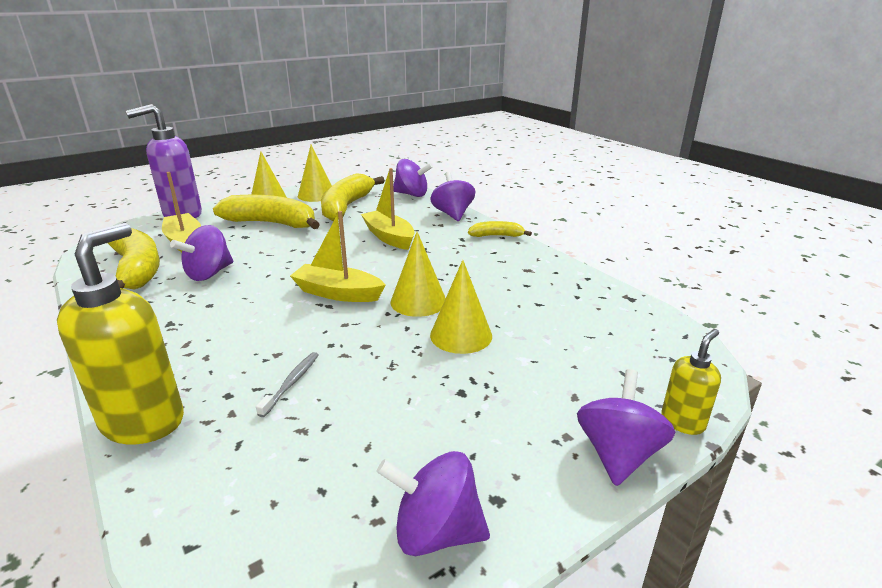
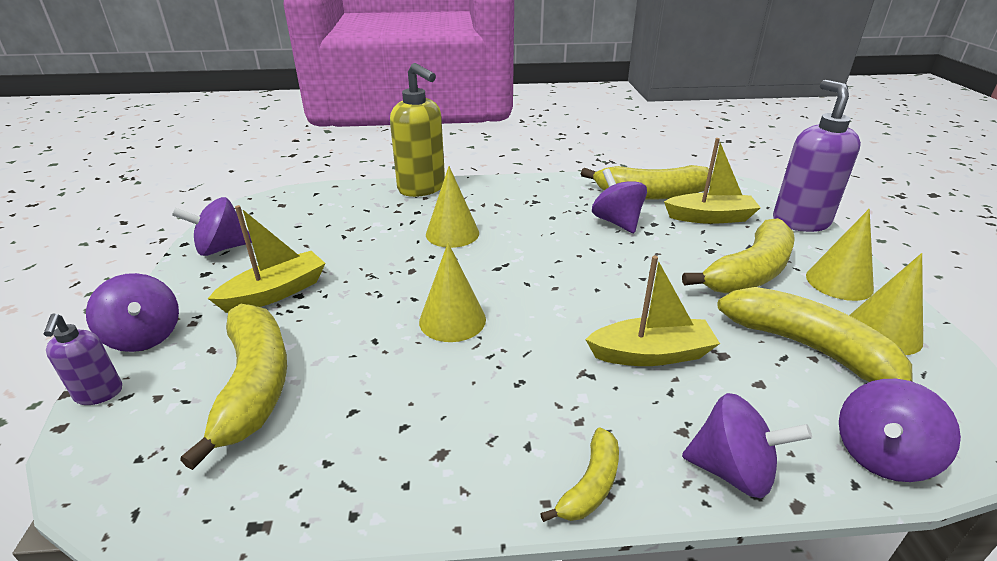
camera: 120 degrees right, 5 degrees up
grey toothbrush [256,352,319,417] -> none
yellow boat [290,211,385,302] -> yellow boat moved to [208,205,326,313]
purple spinning top [376,451,490,556] -> purple spinning top turned 150 degrees counterclockwise [172,197,252,256]
yellow cone [430,260,492,354] -> yellow cone moved to [426,166,479,248]
yellow soap dispenser [661,329,721,435] -> purple soap dispenser [44,314,122,405]
none -> yellow banana [180,304,287,470]

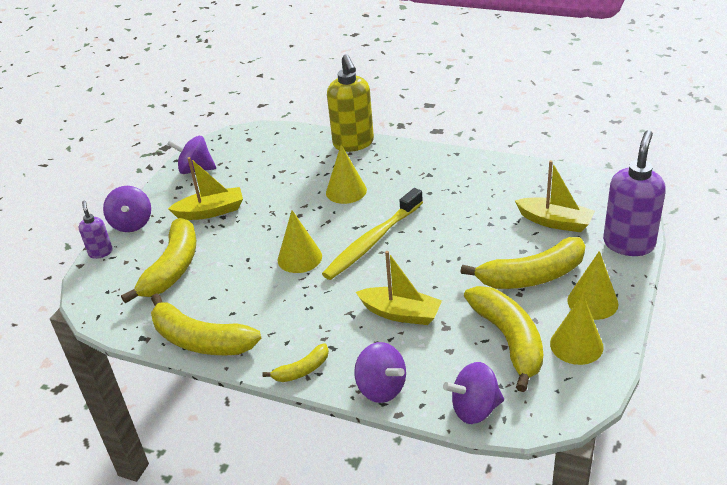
camera: 30 degrees right, 5 degrees up
purple soap dispenser [44,314,122,405] -> purple soap dispenser turned 150 degrees clockwise [79,201,113,259]
yellow banana [581,165,713,200] -> yellow banana moved to [151,293,262,355]
purple spinning top [592,169,647,233] -> none
none -> yellow toothbrush [322,188,423,280]

